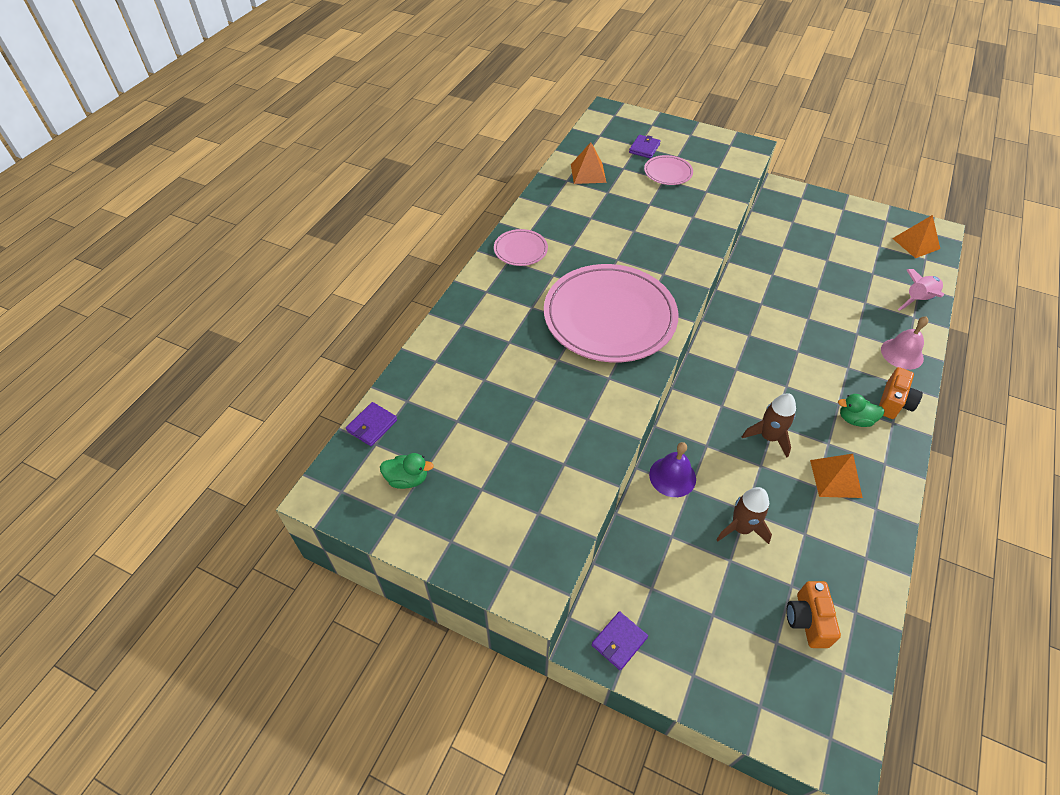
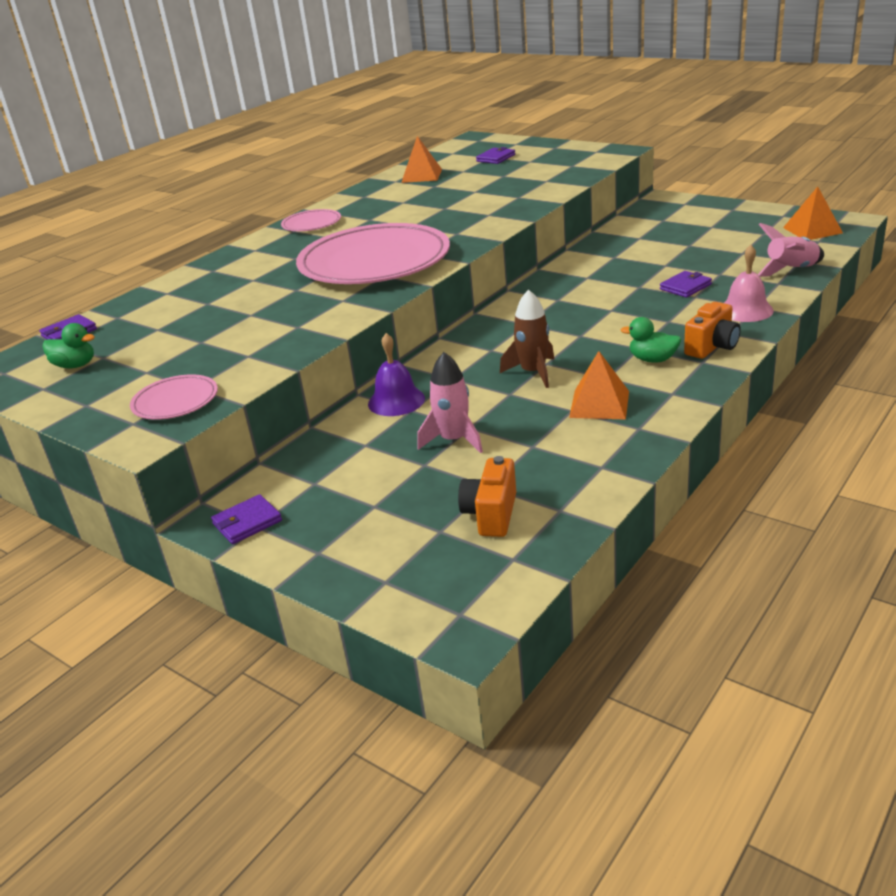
camera: 15 degrees right, 20 degrees down
pink plate [644,155,693,185] -> pink plate moved to [130,374,218,420]
brown rocket [716,487,772,544] -> pink rocket [417,352,483,453]
none -> purple wallet [660,271,712,297]

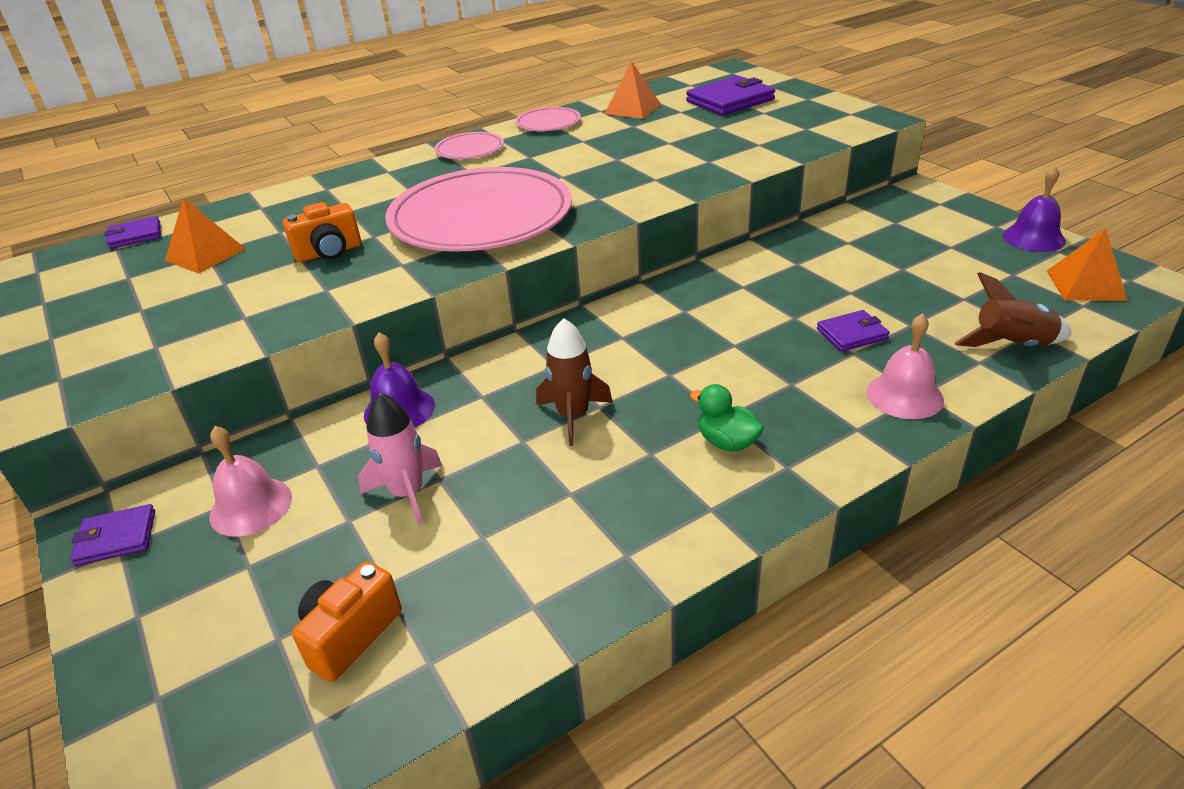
camera: 20 degrees right, 5 degrees up
green duck [43,323,95,368] -> none
pink plate [130,374,218,420] -> pink plate moved to [515,107,581,131]
purple wallet [476,147,515,164] -> purple wallet [686,76,775,116], size x1.78
orange pyramid [569,351,629,420] -> orange pyramid moved to [165,198,246,273]
orange camera [684,302,741,359] -> orange camera moved to [283,202,361,262]
pink rocket [758,223,824,277] -> brown rocket [955,272,1072,347]
none -> pink bell [209,426,292,537]
none -> purple bell [1003,166,1066,252]

